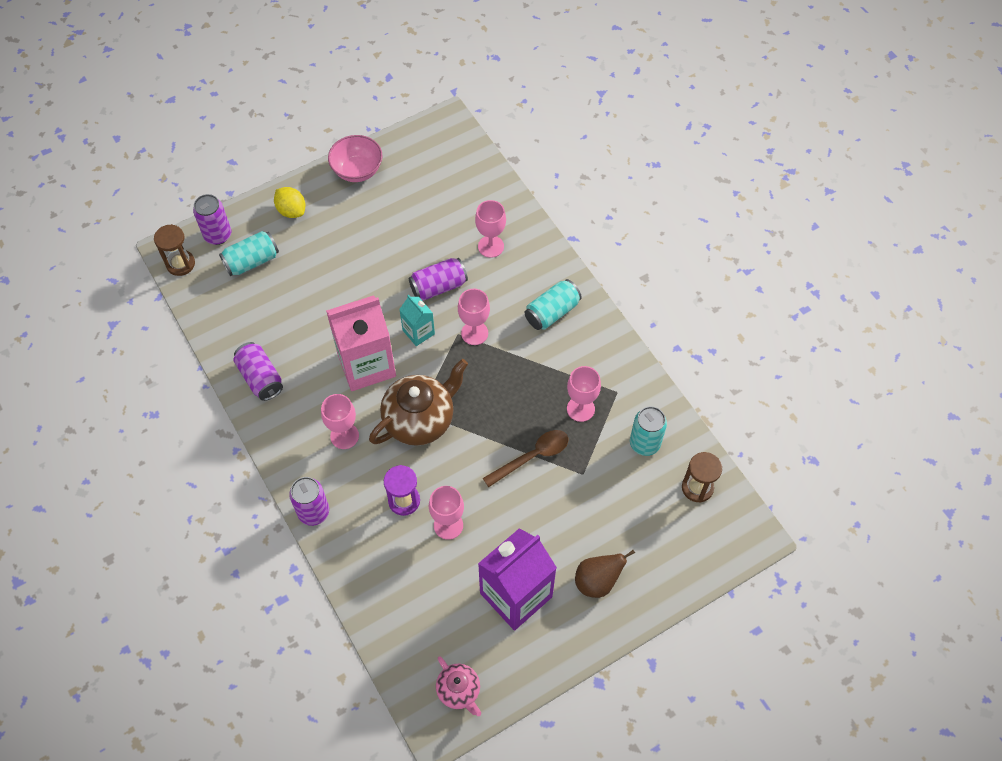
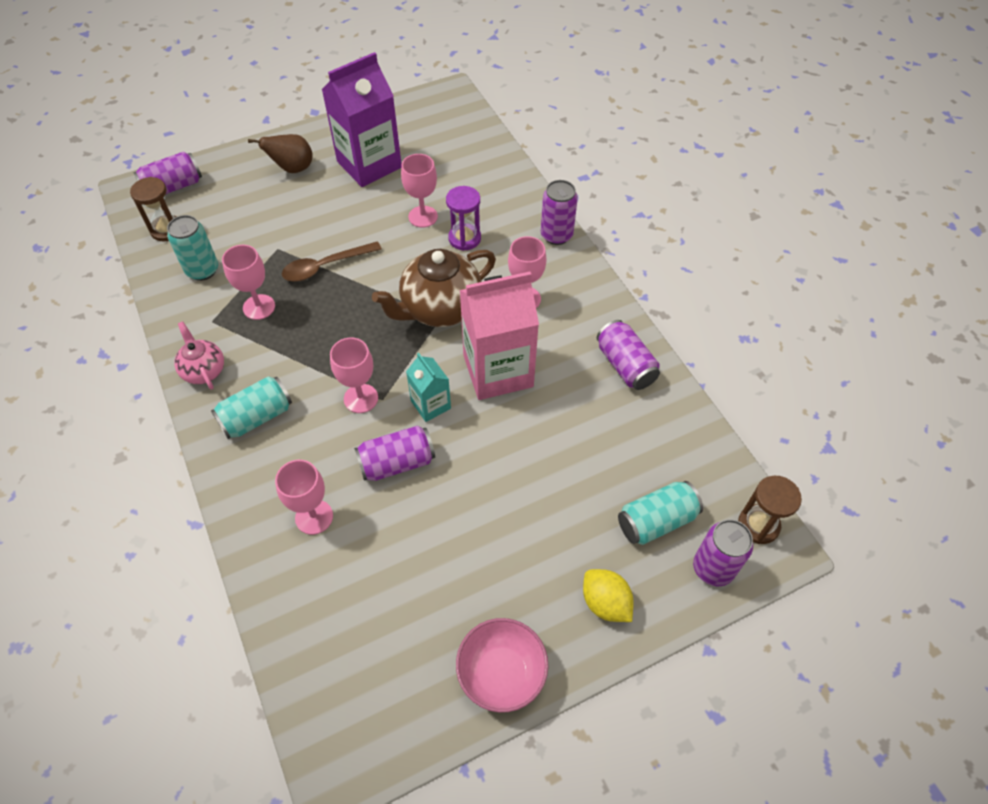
camera: 175 degrees left, 5 degrees down
pink teapot [436,656,481,716] -> pink teapot moved to [174,321,224,390]
none -> purple can [133,151,202,194]

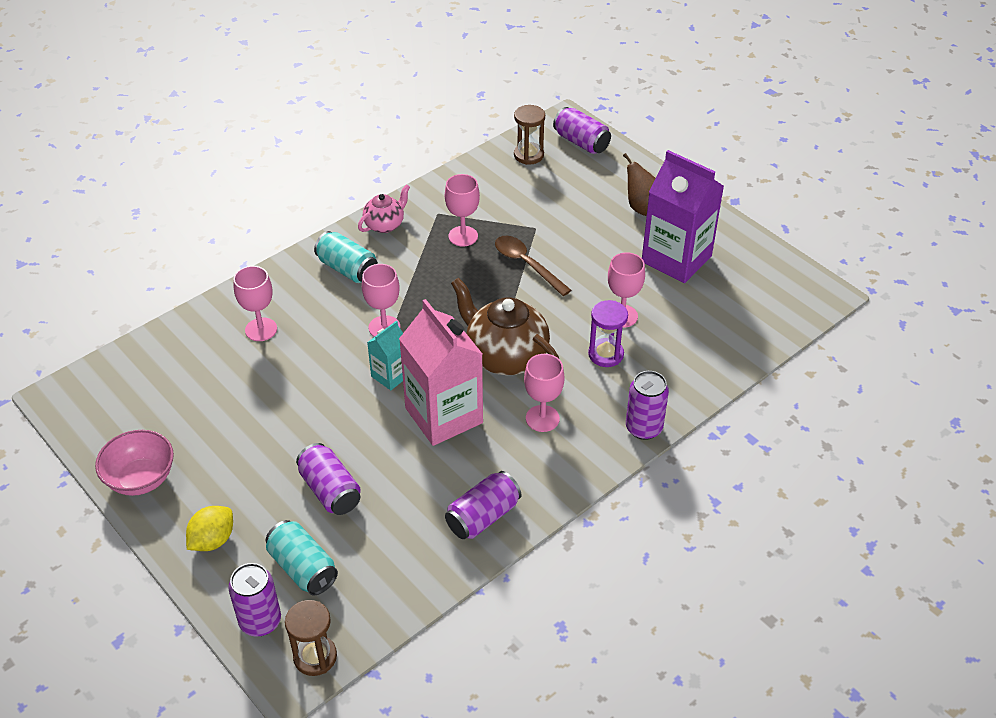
camera: 75 degrees right, 10 degrees down
turquoise can [167,215,218,281] -> none
purple can [354,426,435,481] -> purple can moved to [296,443,361,515]

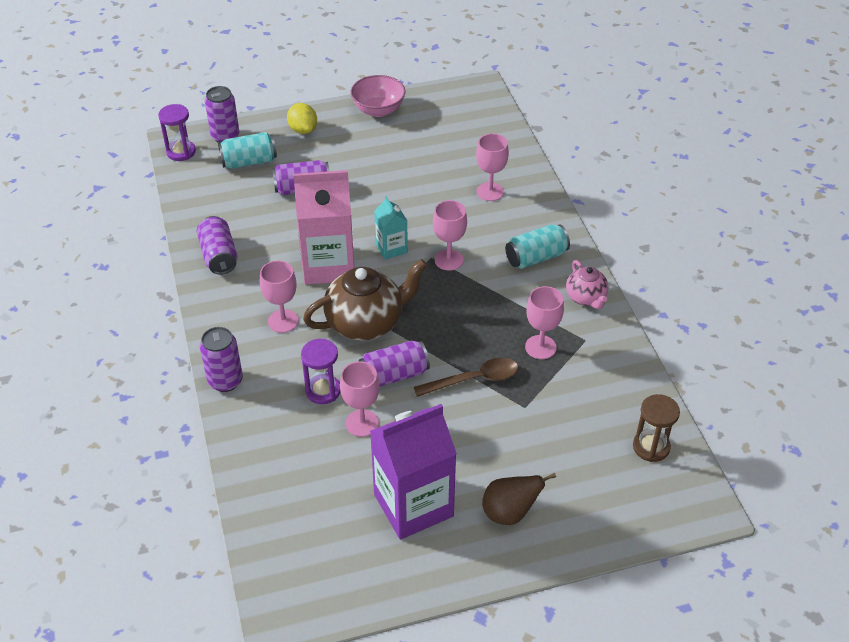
camera: 115 degrees right, 0 degrees up
brown hourglass [285,600,337,676] -> purple hourglass [158,104,196,161]
purple can [553,107,611,154] -> purple can moved to [359,341,430,386]

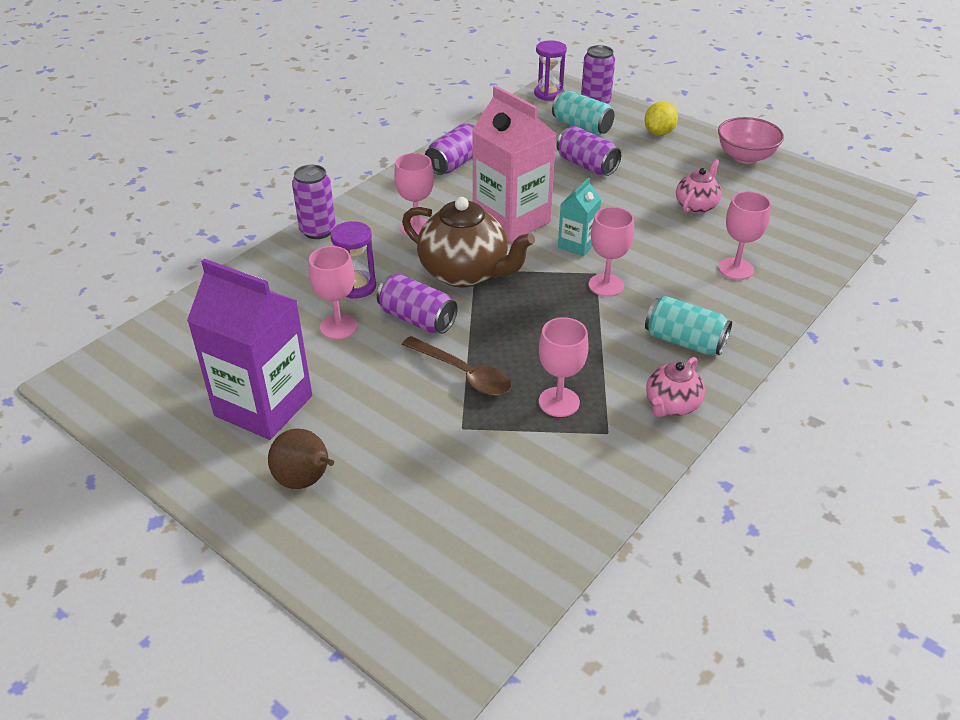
camera: 55 degrees right, 5 degrees down
brown hourglass [633,394,680,462] -> none
none -> pink teapot [676,159,722,214]

